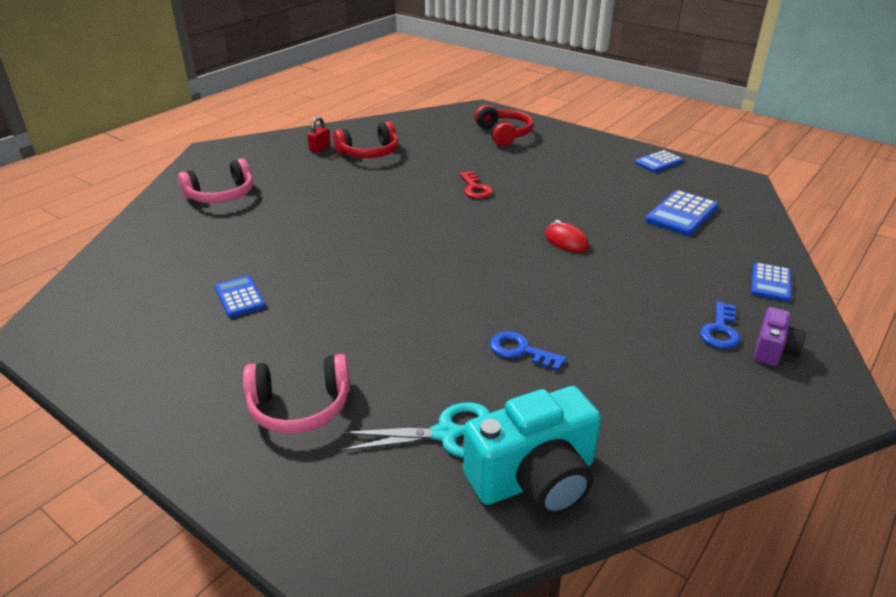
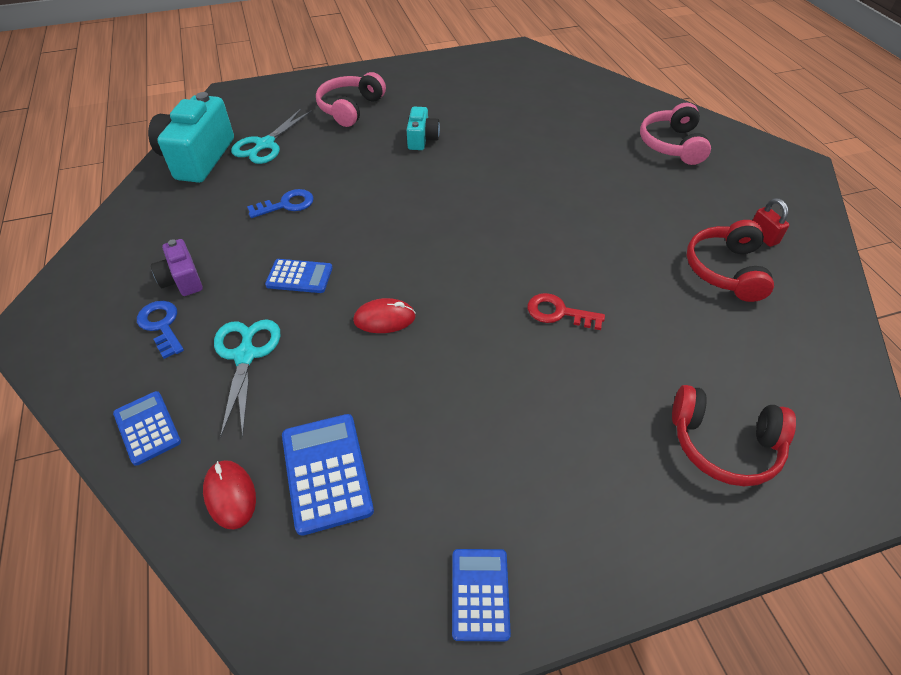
camera: 125 degrees right, 15 degrees up
blue calculator [215,276,266,318] -> blue calculator moved to [265,259,333,293]
purple camera [754,307,806,366] -> purple camera moved to [151,239,203,296]
none -> red mouse [203,460,256,530]
none -> turquoise scissors [214,319,280,438]
none -> turquoise camera [406,107,440,150]

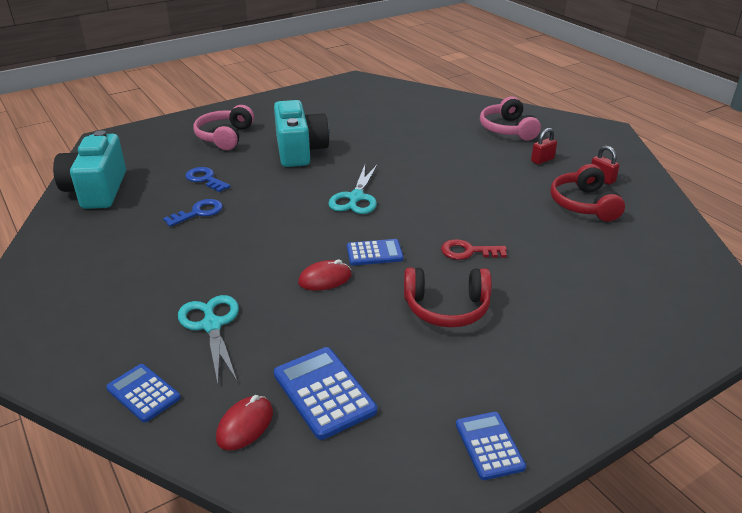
camera: 15 degrees left, 15 degrees down
blue key [137,301,184,359] -> blue key moved to [186,167,231,192]
purple camera [151,239,203,296] -> none
red mouse [203,460,256,530] -> red mouse turned 75 degrees clockwise [216,395,273,450]
turquoise scissors [231,109,312,164] -> turquoise scissors moved to [328,164,378,214]
blue calculator [265,259,333,293] -> blue calculator moved to [347,239,403,266]
turquoise camera [406,107,440,150] -> turquoise camera [274,100,329,167], size x1.89
red headphones [672,385,796,486] -> red headphones moved to [404,267,492,327]
none -> red padlock [531,128,557,164]

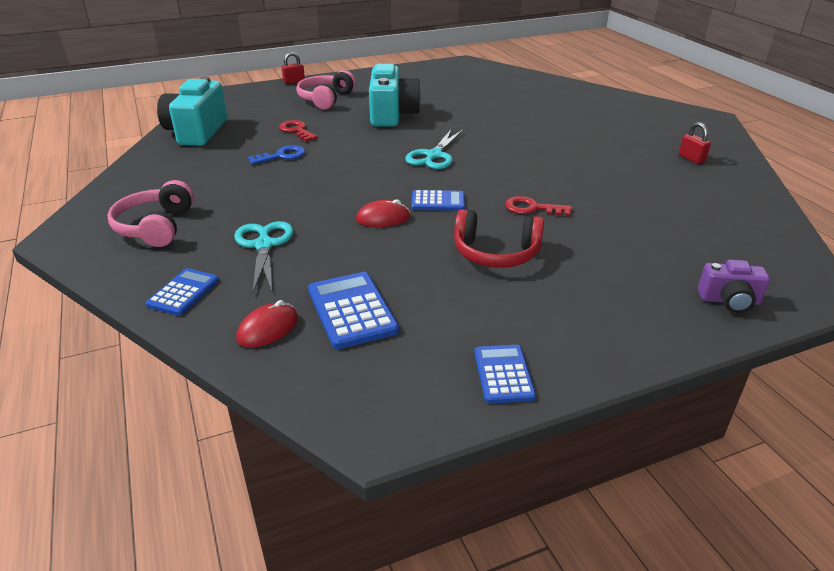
camera: 10 degrees right, 0 degrees up
blue calculator [106,364,181,423] -> blue calculator turned 60 degrees clockwise [146,268,219,316]
blue key [186,167,231,192] -> red key [279,120,318,141]
pink headphones [480,96,541,141] -> pink headphones moved to [107,180,194,247]
red padlock [531,128,557,164] -> red padlock moved to [282,52,305,84]
red headphones [550,164,625,222] -> none
none -> purple camera [698,260,770,313]

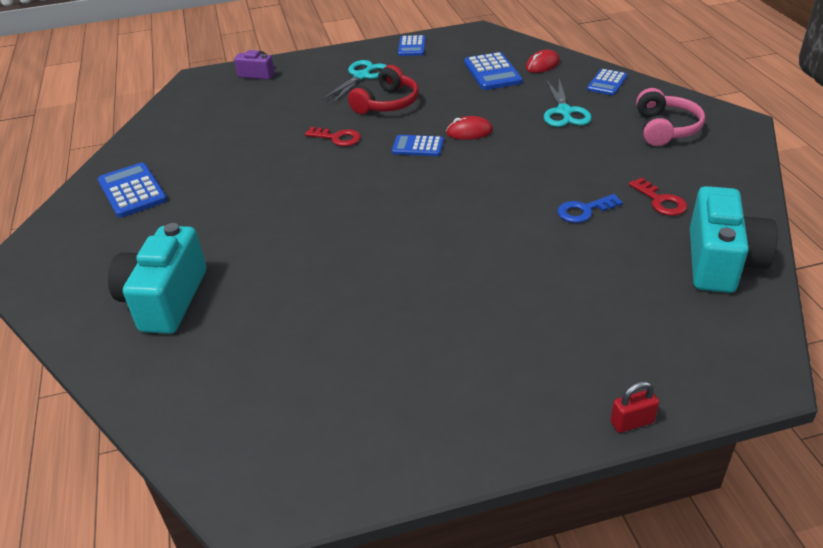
camera: 170 degrees left, 5 degrees up
red key [279,120,318,141] -> red key moved to [629,177,687,216]
pink headphones [296,70,356,110] -> none
turquoise camera [369,64,421,126] -> turquoise camera moved to [108,223,206,334]
turquoise scissors [405,129,463,169] -> turquoise scissors moved to [322,60,387,103]
red headphones [454,209,544,268] -> red headphones turned 105 degrees clockwise [348,65,419,114]
red padlock [679,122,711,164] -> blue calculator [98,162,167,218]

